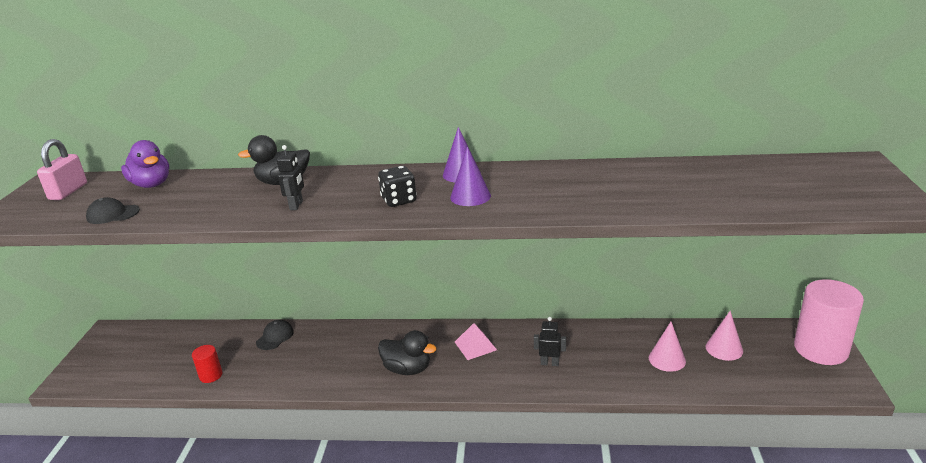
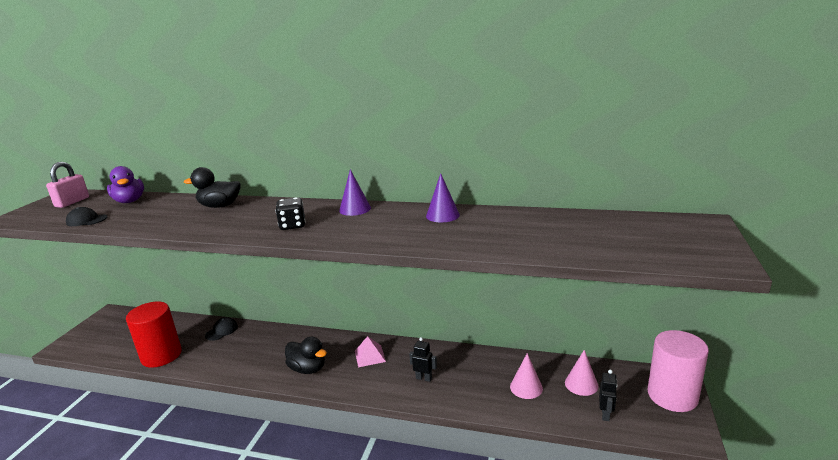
camera: 10 degrees right, 5 degrees down
red cylinder [192,345,222,383] -> red cylinder [126,301,182,368], size x2.14
black robot [277,145,304,210] -> black robot moved to [599,370,617,421]
purple cone [450,146,491,206] -> purple cone moved to [426,173,460,222]

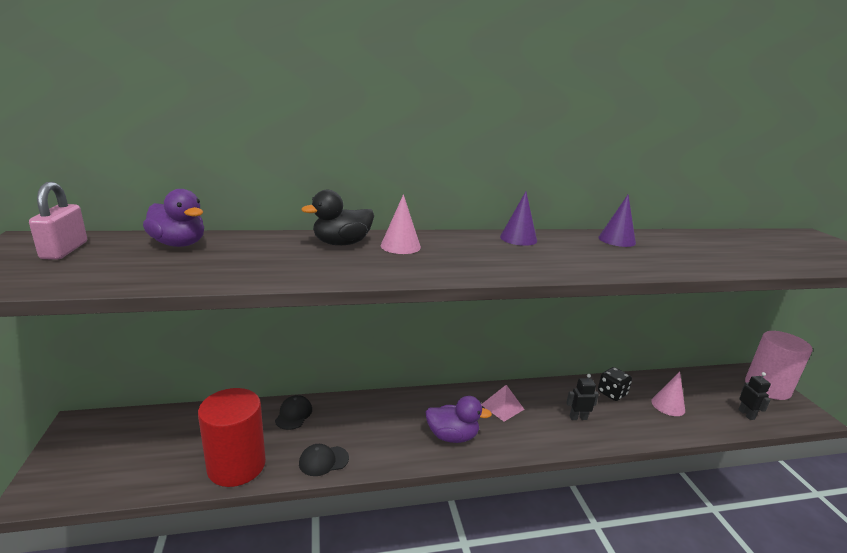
camera: 30 degrees left, 0 degrees up
black cap [66,207,107,226] -> black cap moved to [299,444,349,476]
black dice [275,197,305,230] -> black dice moved to [598,367,632,401]
black duck [285,337,327,374] -> purple duck [425,396,492,443]
pink cone [565,350,598,396] -> pink cone moved to [381,194,421,254]

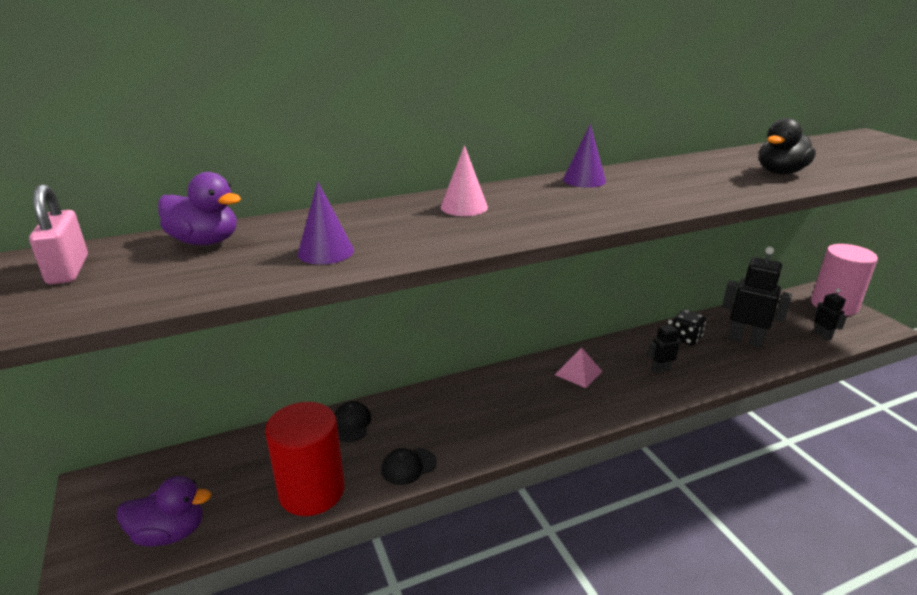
camera: 10 degrees left, 5 degrees up
black duck [301,190,374,245] -> black duck moved to [759,118,816,175]
purple duck [425,396,492,443] -> purple duck moved to [117,476,212,546]
purple cone [598,195,636,247] -> purple cone moved to [298,182,354,264]
pink cone [651,371,685,416] -> black robot [722,247,792,348]

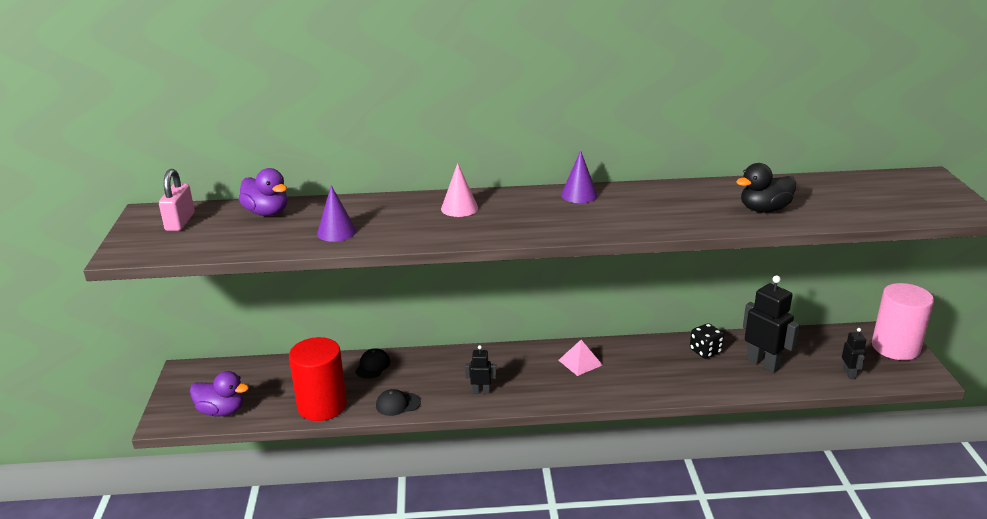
camera: 20 degrees right, 0 degrees up
black robot [647,320,681,373] -> black robot moved to [465,345,497,394]

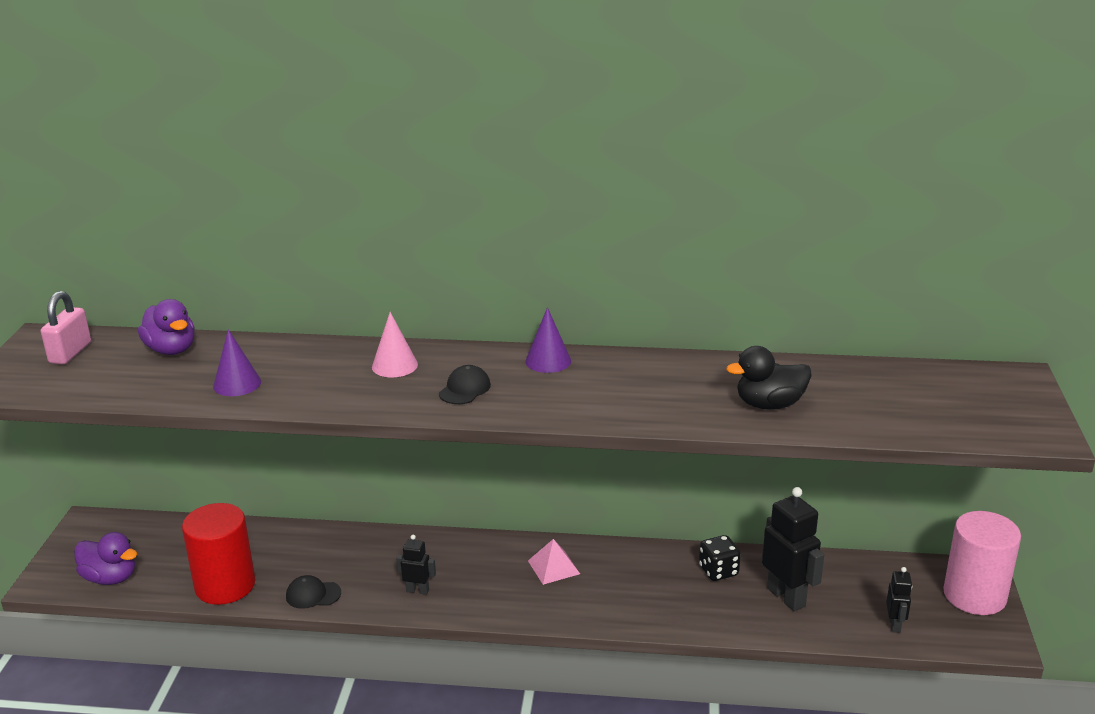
camera: 10 degrees right, 0 degrees up
black cap [355,348,390,379] -> black cap moved to [439,365,491,404]

